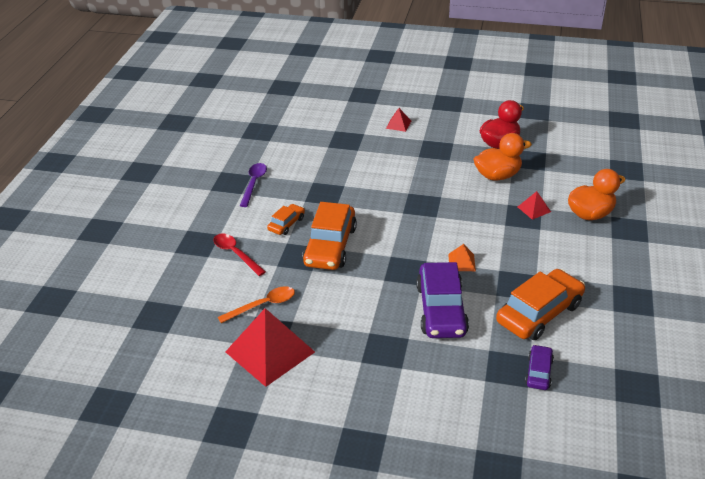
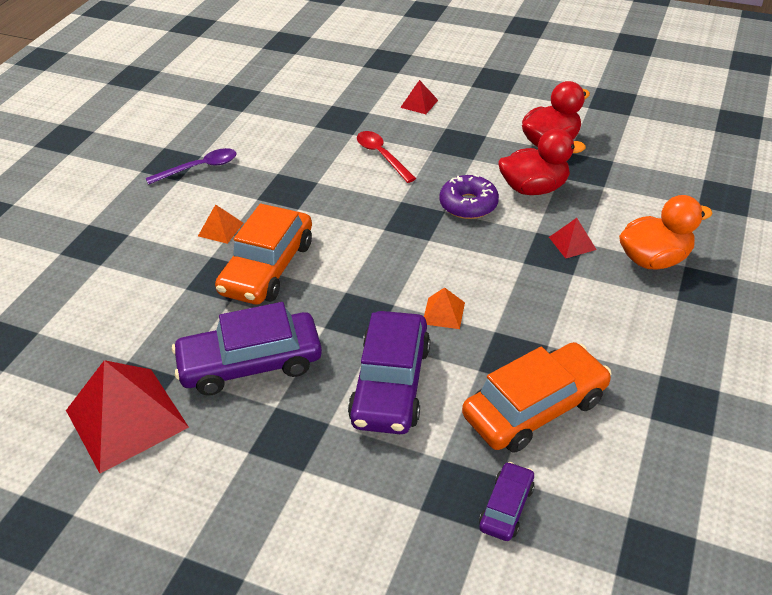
camera: 10 degrees right, 5 degrees up
red spoon [213,233,266,276] -> red spoon moved to [357,131,416,183]
orange spoon [218,286,295,323] -> none
purple spoon [240,163,267,207] -> purple spoon turned 45 degrees clockwise [146,148,236,185]
orange car [267,204,305,235] -> orange pyramid [198,204,243,244]
orange duck [474,133,532,180] -> red duck [498,129,586,195]
none -> purple car [172,302,322,396]
none -> purple donut [439,174,499,219]

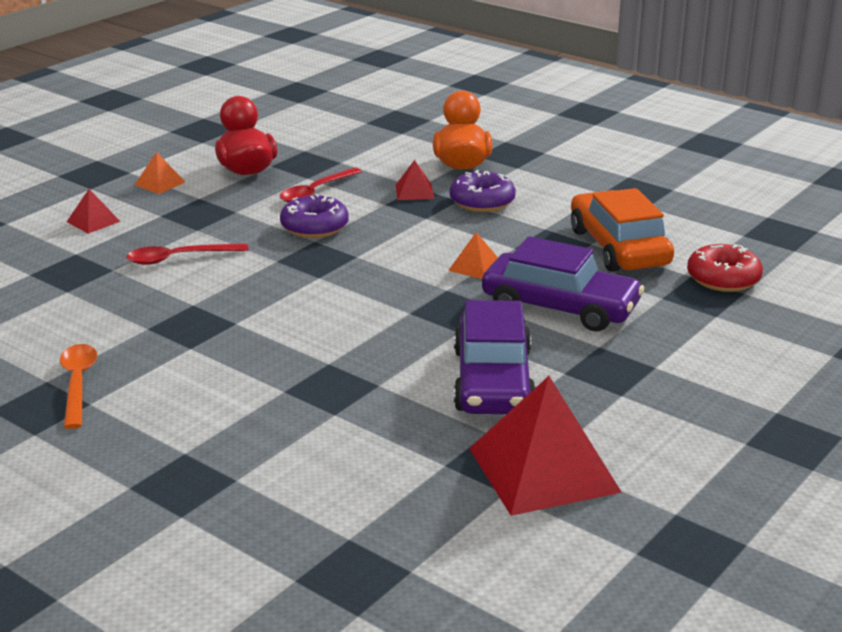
camera: 75 degrees left, 15 degrees down
purple spoon [146,148,236,185] -> orange spoon [60,344,97,429]
orange pyramid [198,204,243,244] -> orange pyramid moved to [135,152,185,194]
orange car [215,204,312,304] -> none
purple car [479,462,535,541] -> red donut [687,244,763,292]
red duck [498,129,586,195] -> red spoon [280,168,362,203]
none -> purple donut [450,170,516,212]

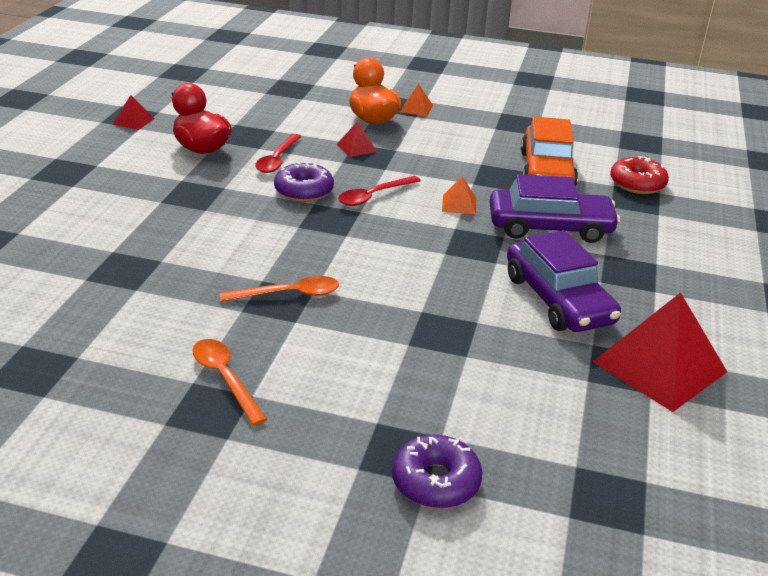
camera: 25 degrees left, 5 degrees up
red pyramid [67,189,120,234] -> red pyramid moved to [113,95,155,130]
red spoon [126,243,249,265] -> red spoon moved to [338,176,421,206]
orange pyramid [135,152,185,194] -> orange pyramid moved to [400,84,433,116]
purple donut [450,170,516,212] -> purple donut moved to [392,435,482,508]
orange car [571,188,674,272] -> orange car turned 135 degrees counterclockwise [521,117,578,187]
none -> orange spoon [220,276,339,302]

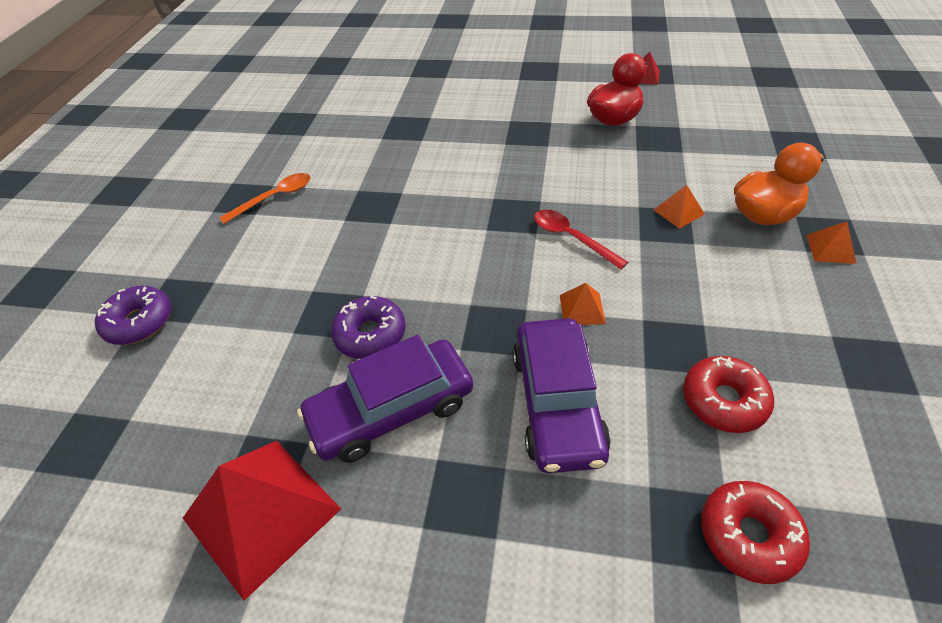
camera: 90 degrees right, 15 degrees up
orange spoon [220,276,339,302] -> none
red spoon [255,134,302,173] -> none
purple donut [274,162,334,202] -> purple donut moved to [331,296,405,359]
red pyramid [337,121,377,157] -> orange pyramid [654,185,705,229]
orange car [521,117,578,187] -> red donut [683,356,774,433]

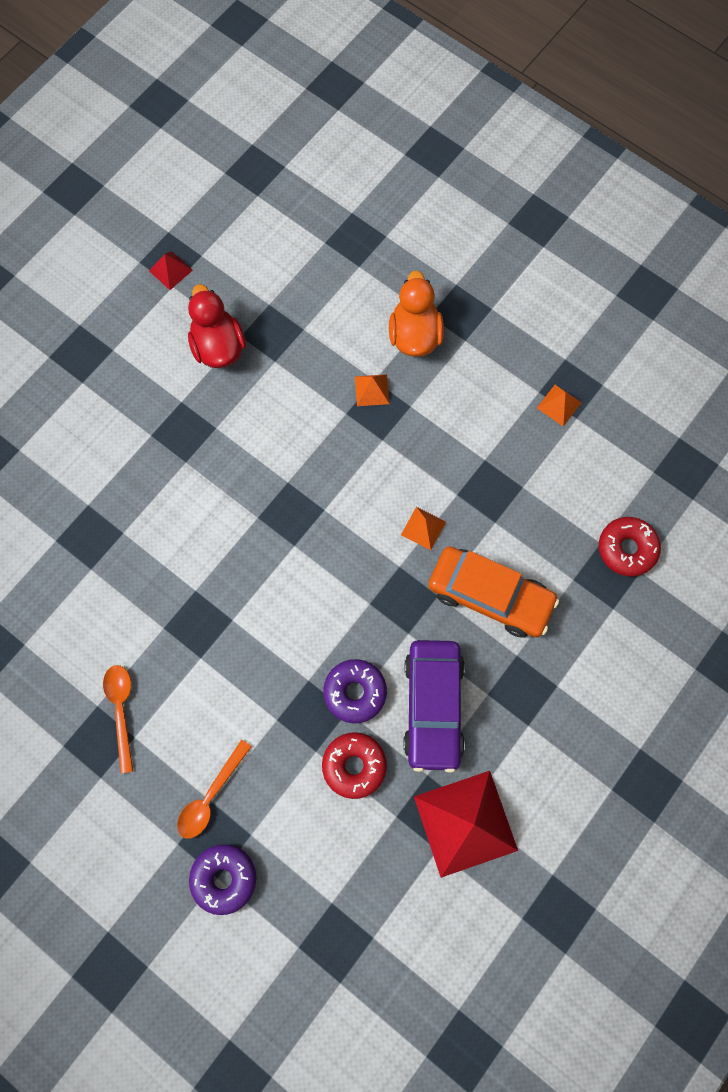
camera: 65 degrees left, 25 degrees up
purple car [513,318,611,473] -> orange car [428,546,559,638]
red spoon [534,210,628,270] -> none
red donut [683,356,774,433] -> red donut moved to [322,732,387,799]
orange pyramid [806,221,857,264] -> orange pyramid moved to [537,385,582,427]
none -> orange spoon [177,739,252,839]

